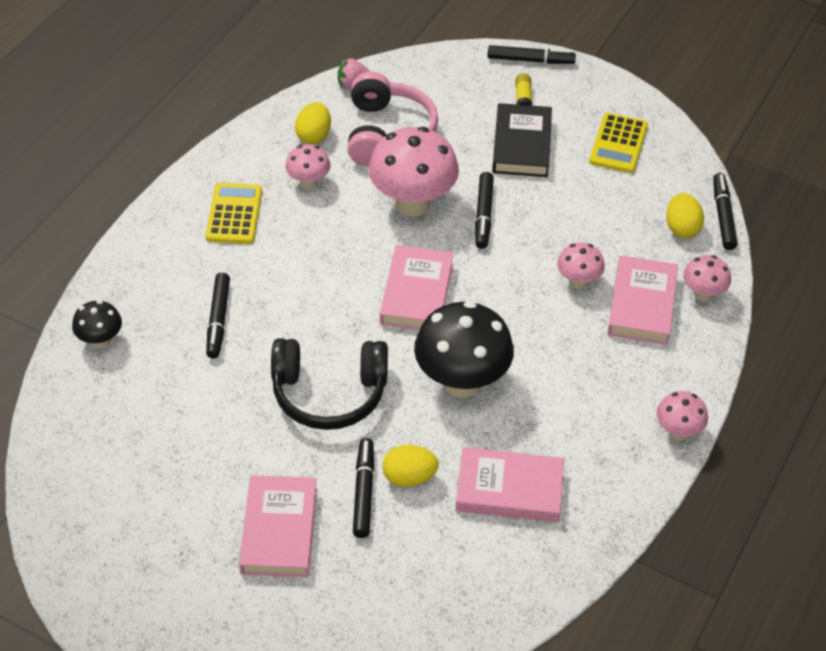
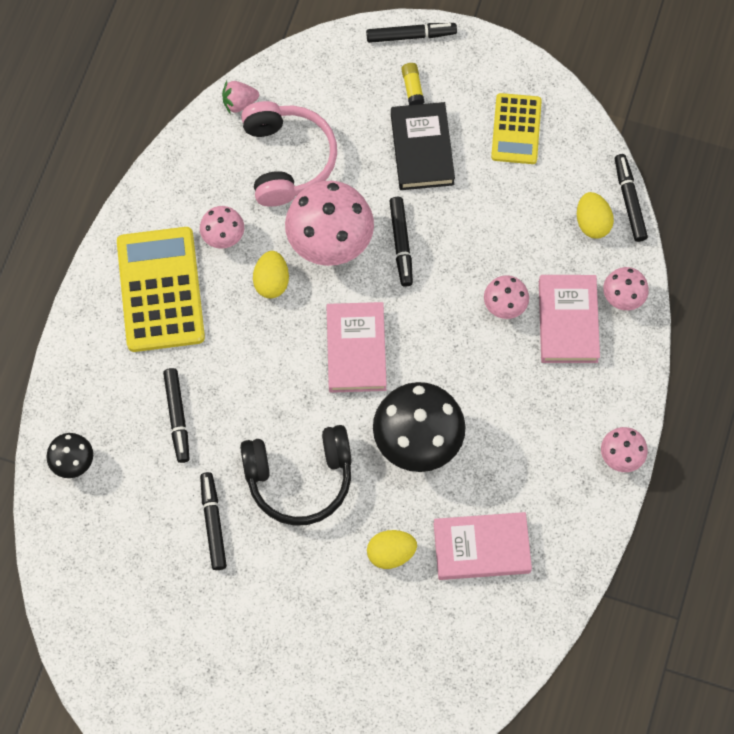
camera: 10 degrees left, 20 degrees up
yellow calculator [206,183,262,244] -> yellow calculator [117,227,205,352], size x1.64
pink book [239,475,317,577] -> none
yellow egg [295,102,331,144] -> yellow egg moved to [253,251,289,298]
black marker [353,438,374,538] -> black marker moved to [200,472,227,570]

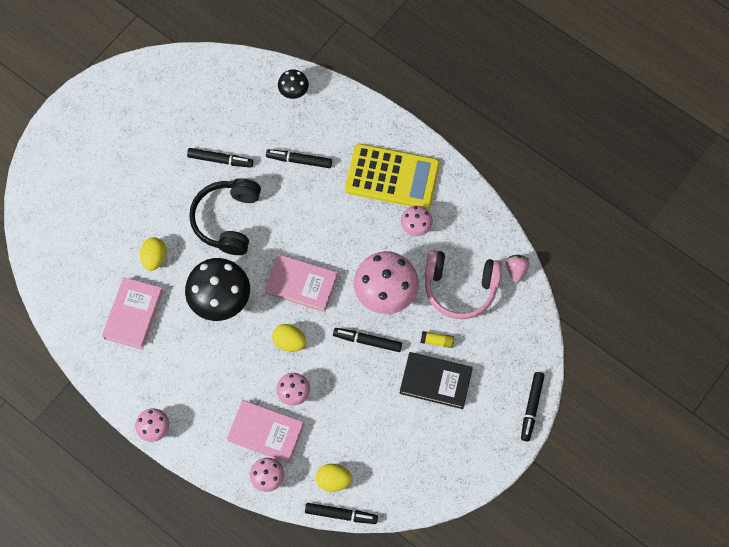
camera: 110 degrees right, 0 degrees up
yellow egg [253,251,289,298] -> yellow egg moved to [272,324,306,352]
yellow glue stick [401,63,425,105] -> yellow glue stick moved to [421,331,454,348]
yellow calculator [491,93,542,164] -> none

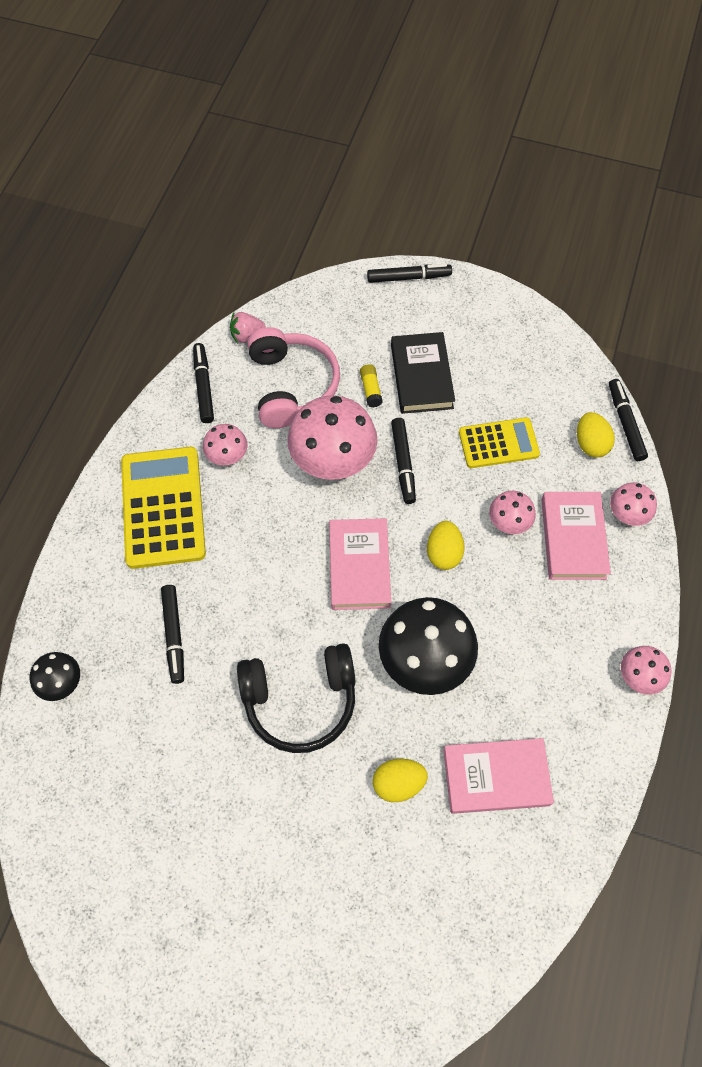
camera: 110 degrees left, 5 degrees down
black marker [187,148,253,168] -> black marker moved to [193,343,214,423]
none -> yellow calculator [459,417,540,468]

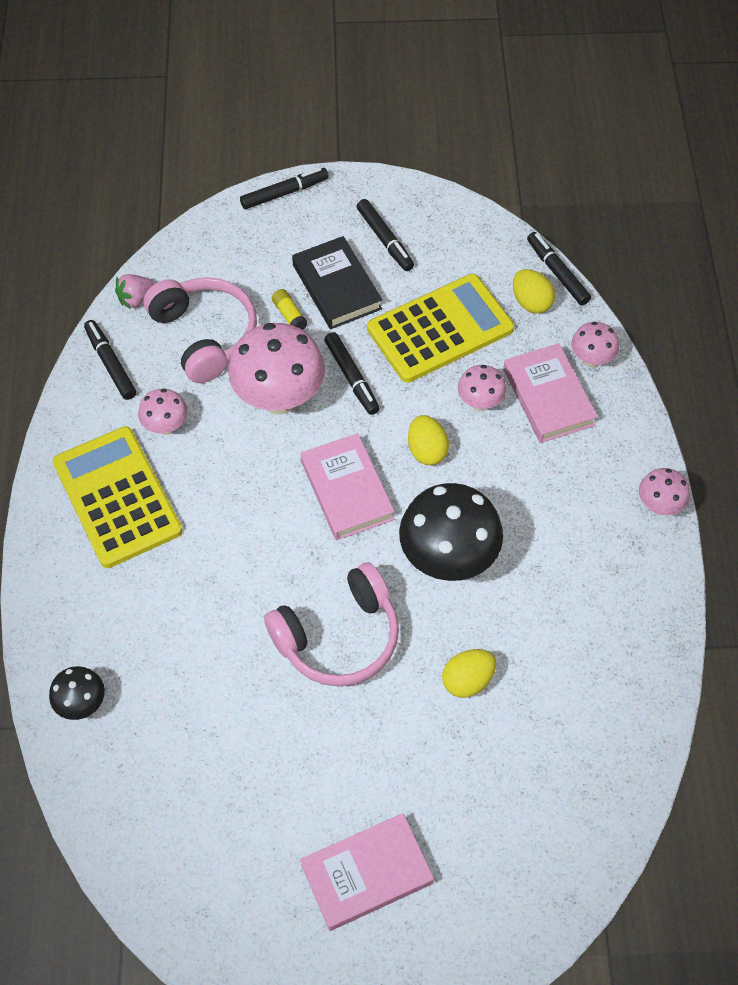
camera: 20 degrees left, 5 degrees down
black marker [161,585,184,684] -> black marker moved to [357,199,414,271]
black headphones [237,643,355,753] -> pink headphones [264,562,399,686]
pink book [443,738,554,814] -> pink book moved to [300,813,434,931]
yellow calculator [459,417,540,468] -> yellow calculator [367,274,514,383], size x1.64

